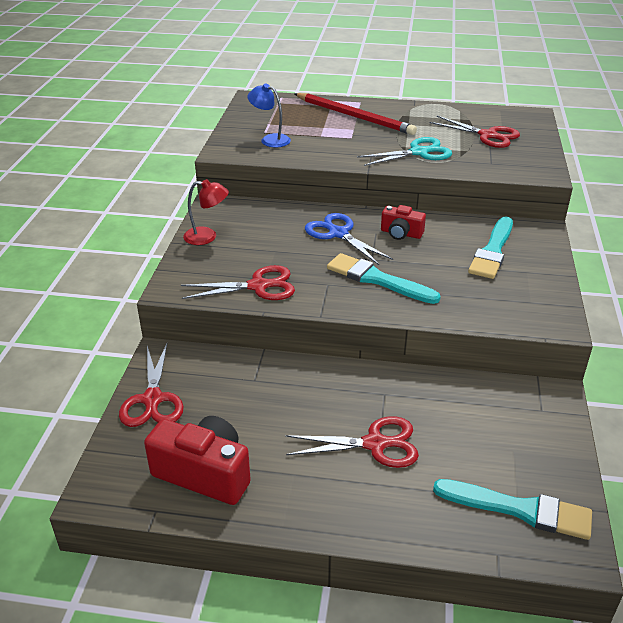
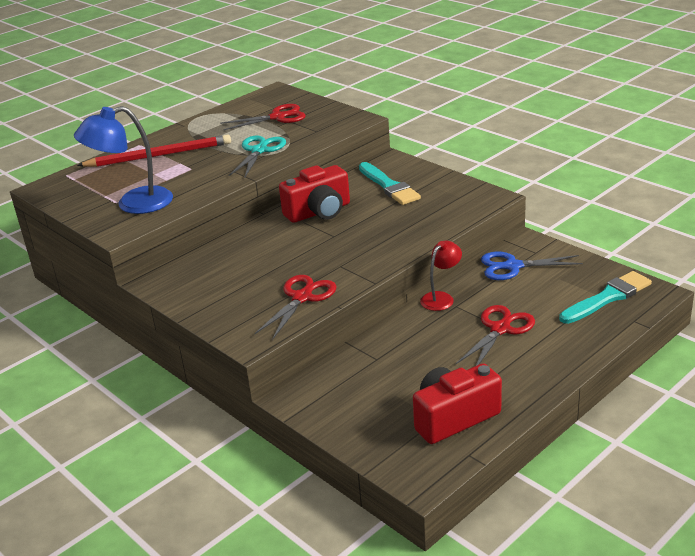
camera: 50 degrees left, 5 degrees down
red scissors [119,344,184,427] -> none
red lamp [183,179,229,245] -> red lamp moved to [420,240,462,311]
blue lamp [247,83,291,148] -> blue lamp [74,106,173,214], size x1.74
blue scissors [305,213,393,265] -> blue scissors moved to [481,251,583,280]
turquoise brush [327,253,441,304] -> none
red camera [381,205,426,240] -> red camera [279,165,350,223], size x1.74

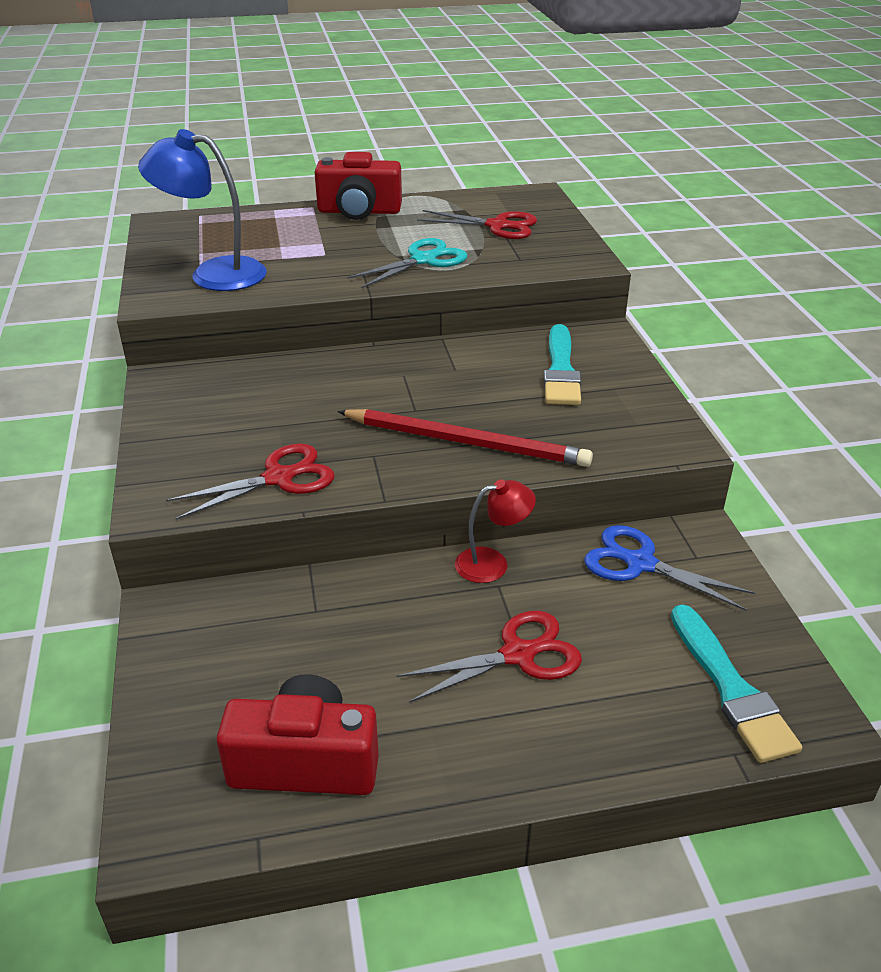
camera: 30 degrees right, 5 degrees up
red pencil [77,135,231,167] -> red pencil moved to [337,409,593,467]
red camera [279,165,350,223] -> red camera moved to [315,152,402,220]
turquoise brush [559,271,652,324] -> turquoise brush turned 75 degrees clockwise [671,605,802,763]

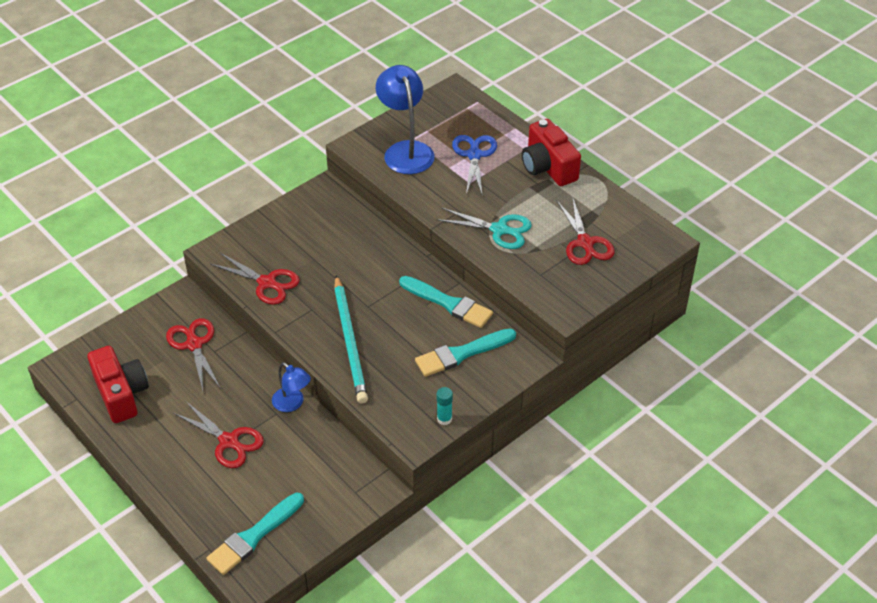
camera: 60 degrees right, 10 degrees up
red pencil [337,409,593,467] -> turquoise pencil [334,275,368,404]
red lamp [455,479,536,583] -> blue lamp [272,362,311,412]
blue scissors [585,525,755,611] -> blue scissors moved to [452,135,497,196]
none -> red scissors [166,318,220,390]
none -> turquoise brush [399,276,493,328]
none -> turquoise glue stick [437,387,453,425]

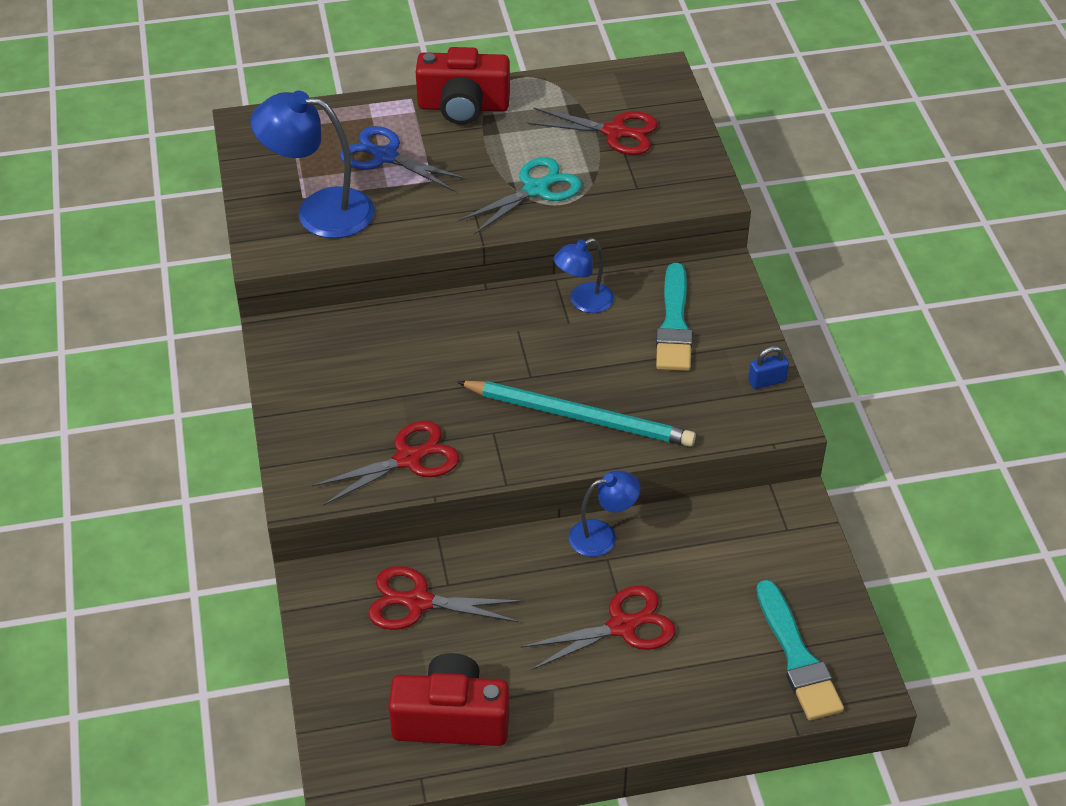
camera: 60 degrees left, 0 degrees up
turquoise brush [399,276,493,328] -> blue lamp [553,238,614,313]
turquoise glue stick [437,387,453,425] -> blue padlock [748,346,789,389]

